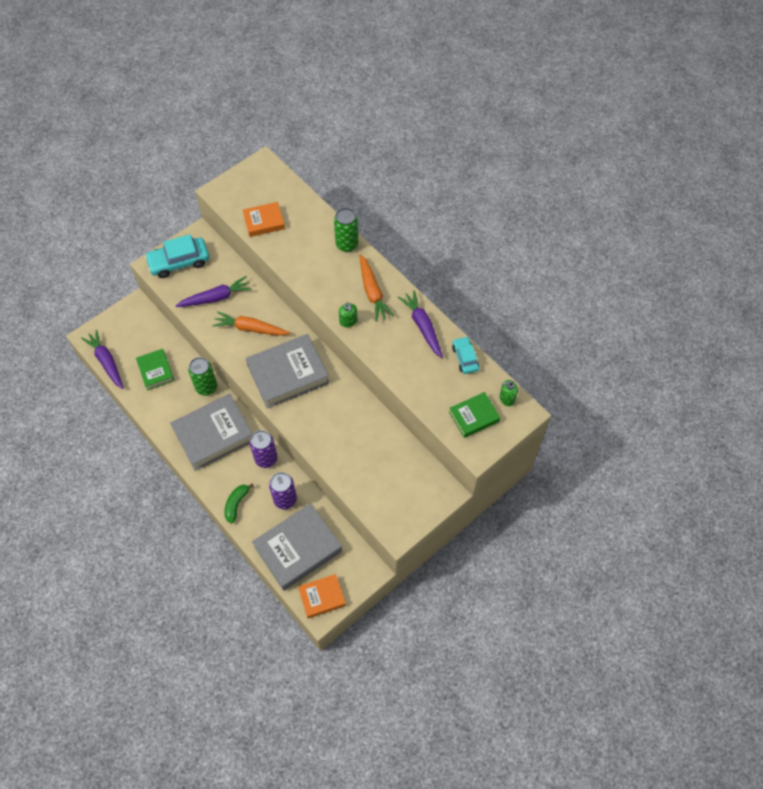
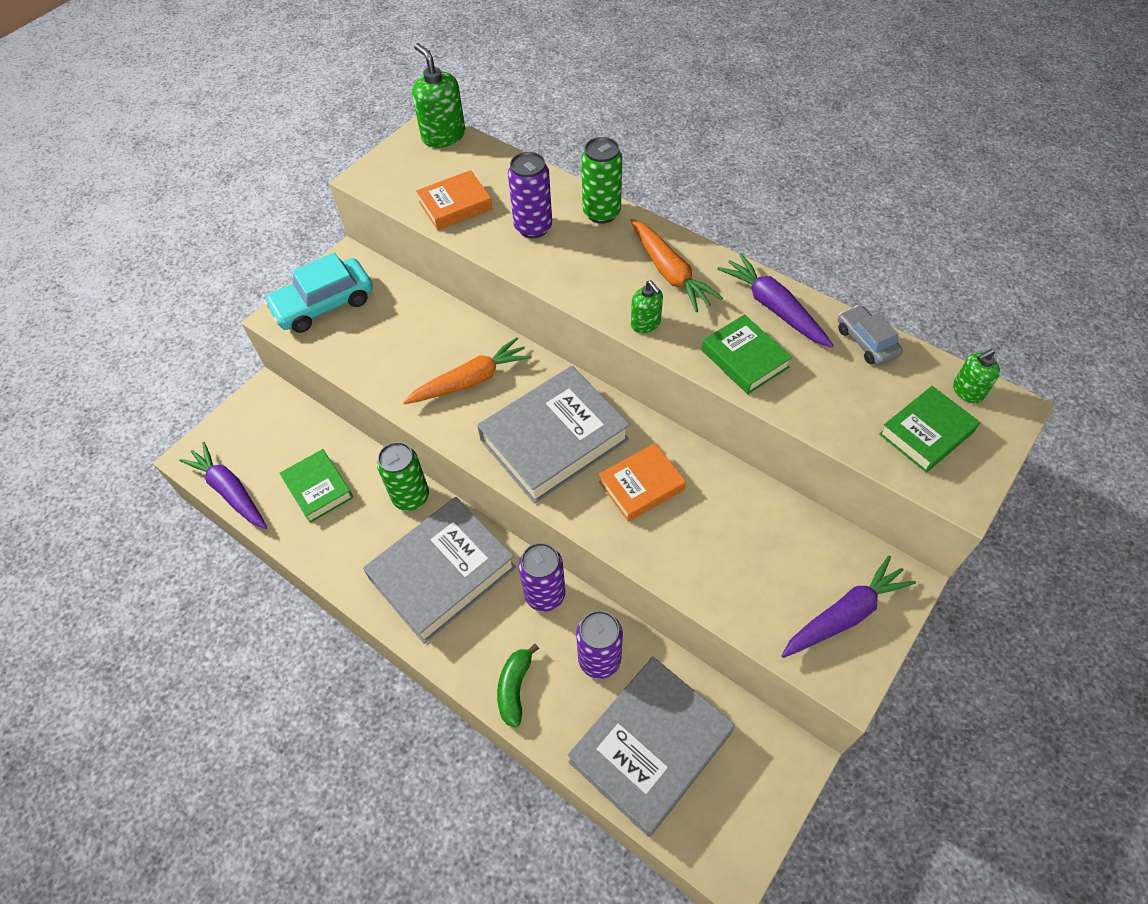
camera: 10 degrees left, 5 degrees down
purple carrot [176,276,252,307] -> purple carrot moved to [781,555,916,658]
orange carrot [212,311,290,336] -> orange carrot turned 150 degrees clockwise [403,337,531,404]
orange book [298,574,346,618] -> orange book moved to [599,443,686,522]
turquoise car [452,336,479,374] -> grey car [838,305,903,365]
none -> green soap dispenser [412,43,465,148]
none -> purple can [508,152,552,238]
none -> green book [702,314,792,394]

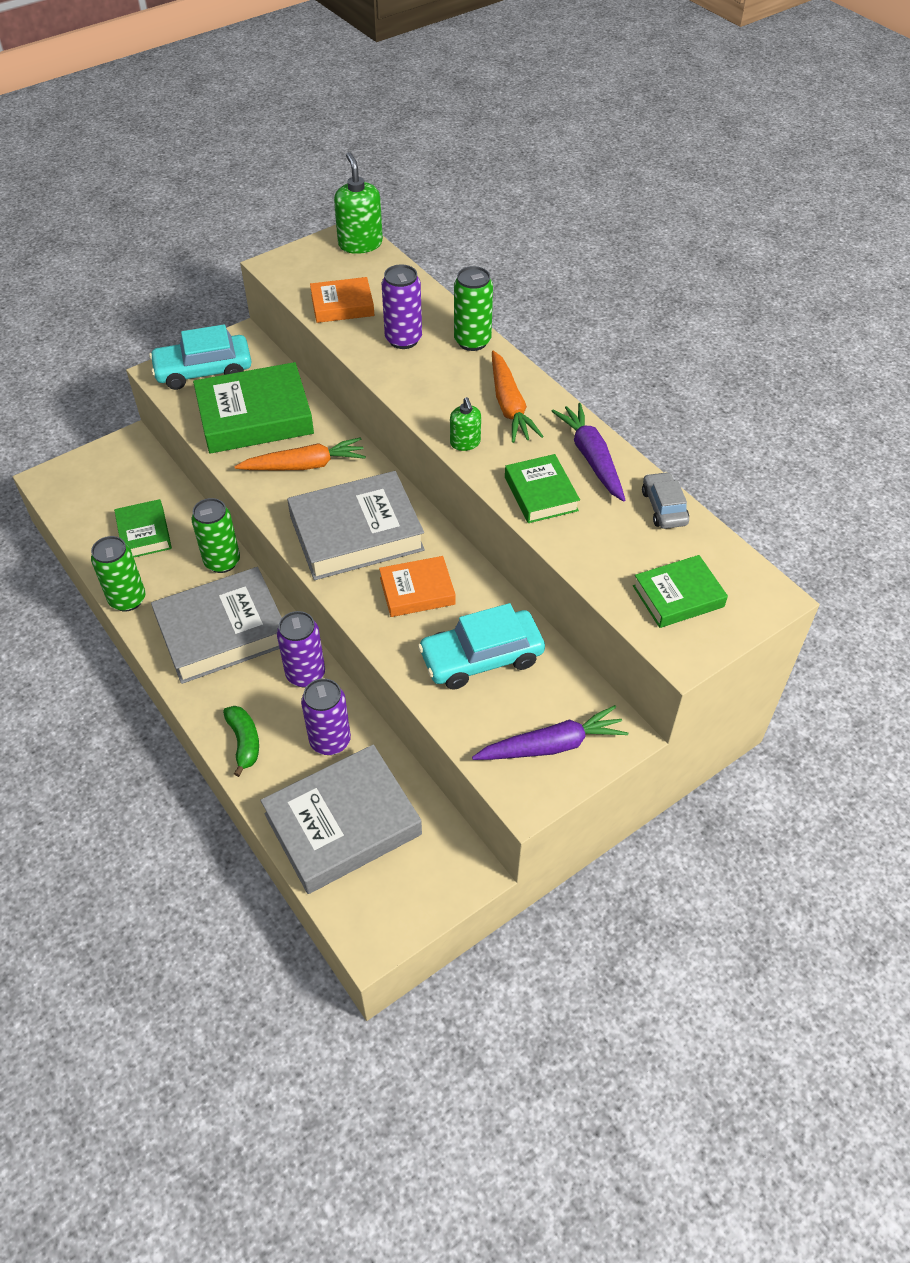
camera: 15 degrees right, 5 degrees down
purple carrot [179,442,267,529] -> none
green banana [497,644,539,728] -> green banana turned 135 degrees clockwise [223,706,259,777]
green soap dispenser [953,349,1000,403] -> none
none -> green can [91,536,145,612]
none -> green book [193,362,314,454]
none -> turquoise car [418,603,545,690]

